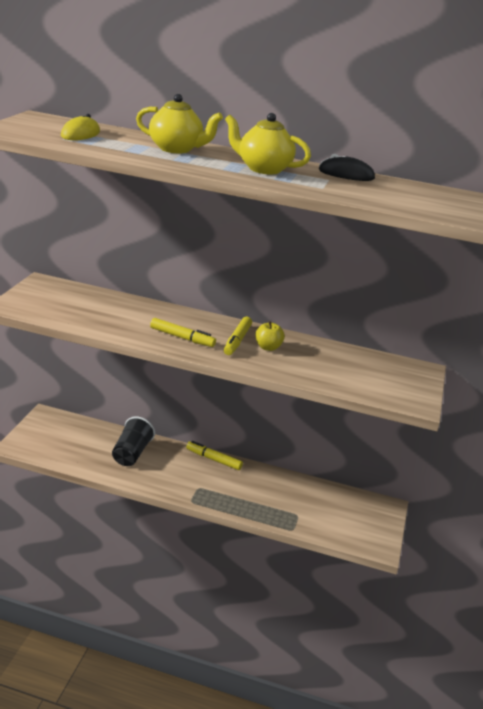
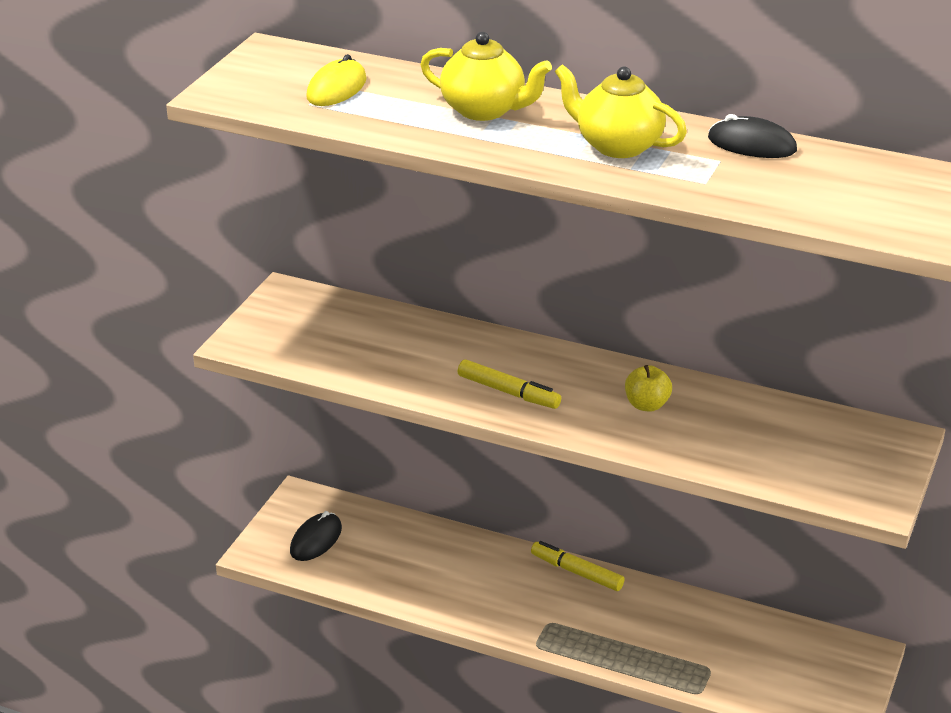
camera: 10 degrees right, 5 degrees up
black cup [112,416,155,466] -> none
yellow marker [224,317,252,355] -> none
none -> black mouse [290,511,342,561]

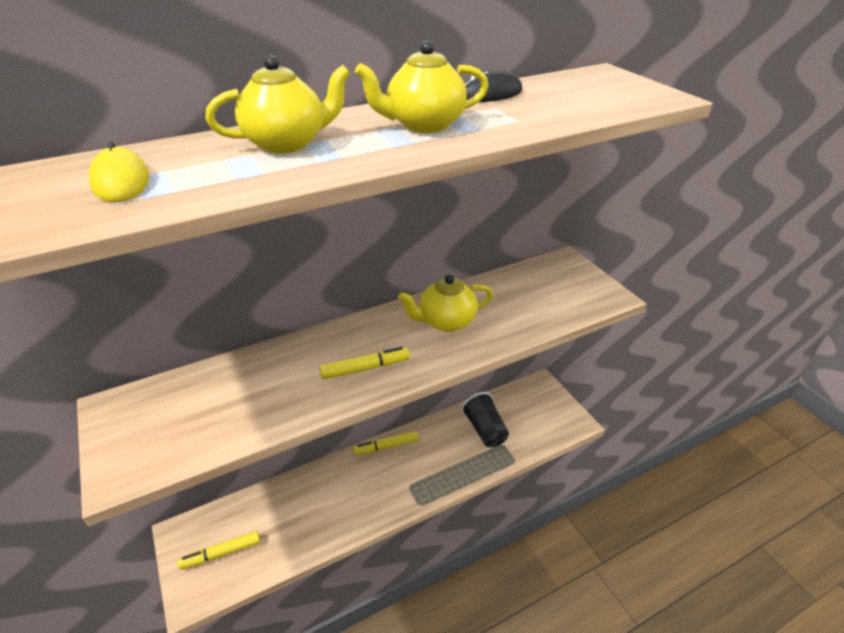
camera: 50 degrees left, 5 degrees up
black mouse [290,511,342,561] -> yellow marker [178,531,260,570]
yellow apple [625,365,672,412] -> yellow teapot [398,274,493,332]
none -> black cup [461,392,509,447]

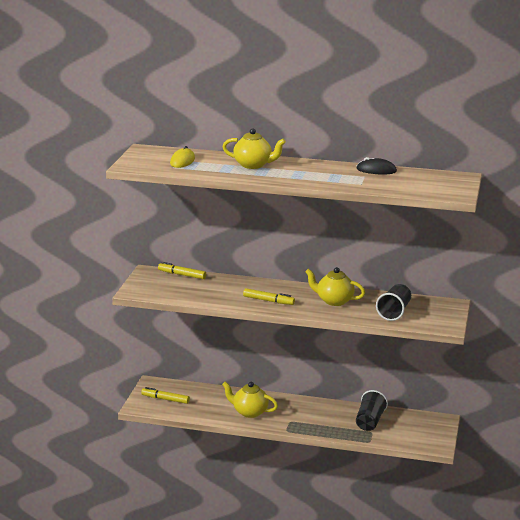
camera: 40 degrees right, 15 degrees down
yellow marker [353,431,419,455] -> yellow marker moved to [158,262,206,279]
yellow teapot [355,41,489,133] -> yellow teapot moved to [222,382,278,418]
none -> black cup [376,284,411,321]

